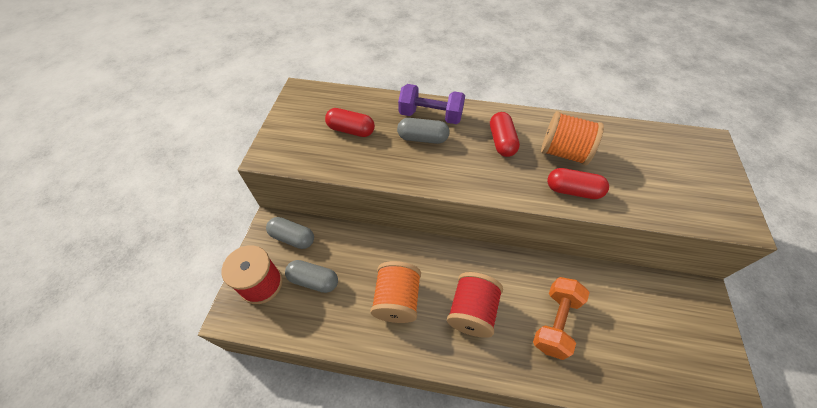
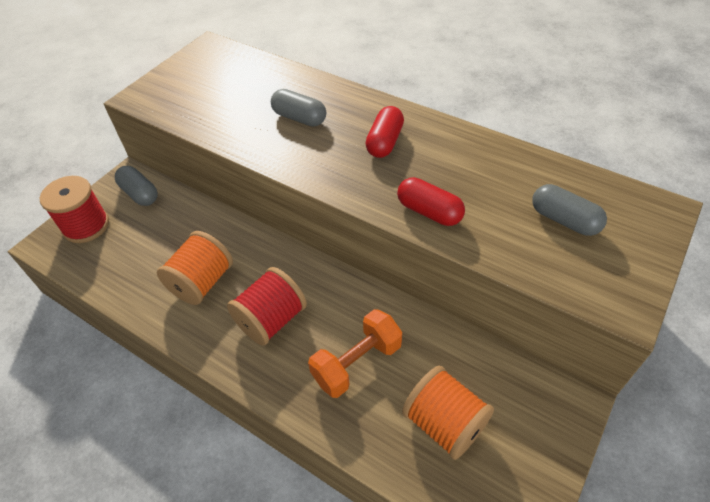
camera: 25 degrees right, 5 degrees down
grey capsule [285,260,338,293] -> grey capsule moved to [532,184,607,236]
red capsule [325,108,375,137] -> none
purple dumbbell [398,84,465,124] -> none
orange spool [541,111,604,165] -> orange spool moved to [402,366,494,460]

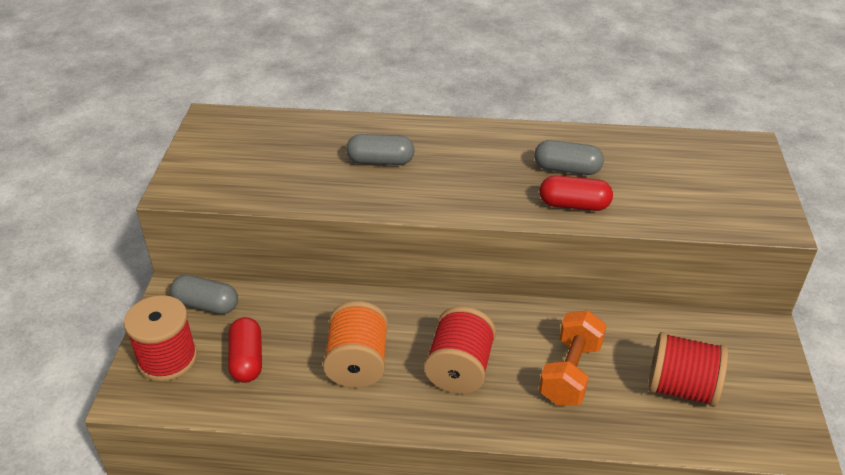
camera: 30 degrees left, 10 degrees down
red capsule [365,106,404,158] -> red capsule moved to [228,317,262,383]
orange spool [402,366,494,460] -> red spool [648,332,728,407]
grey capsule [532,184,607,236] -> grey capsule moved to [534,140,604,175]

